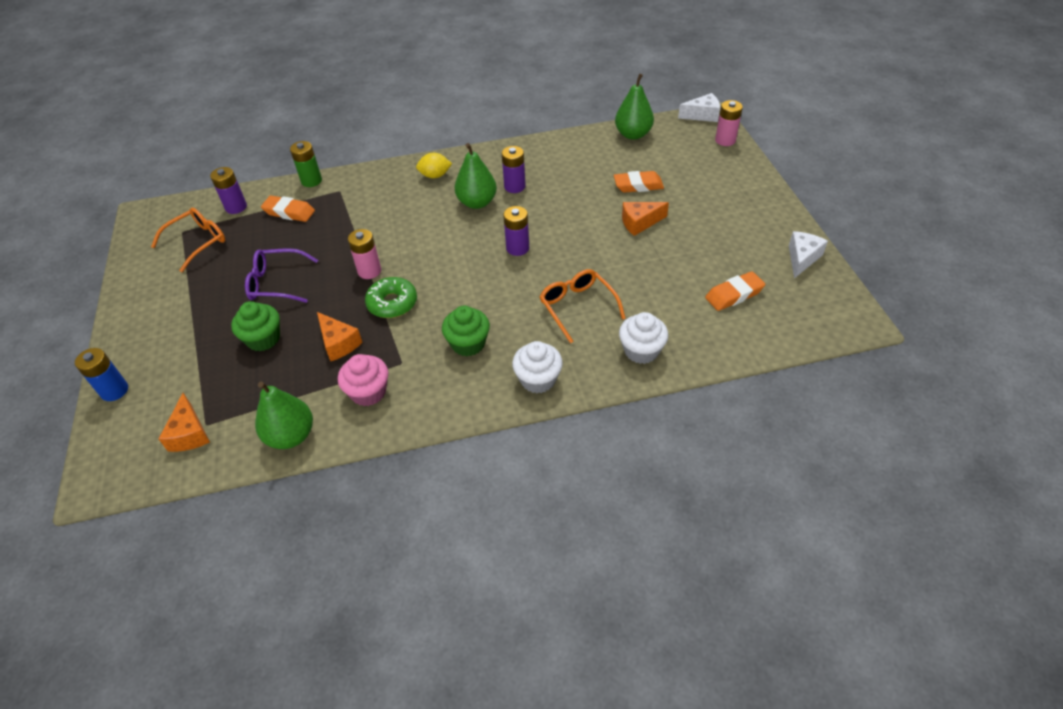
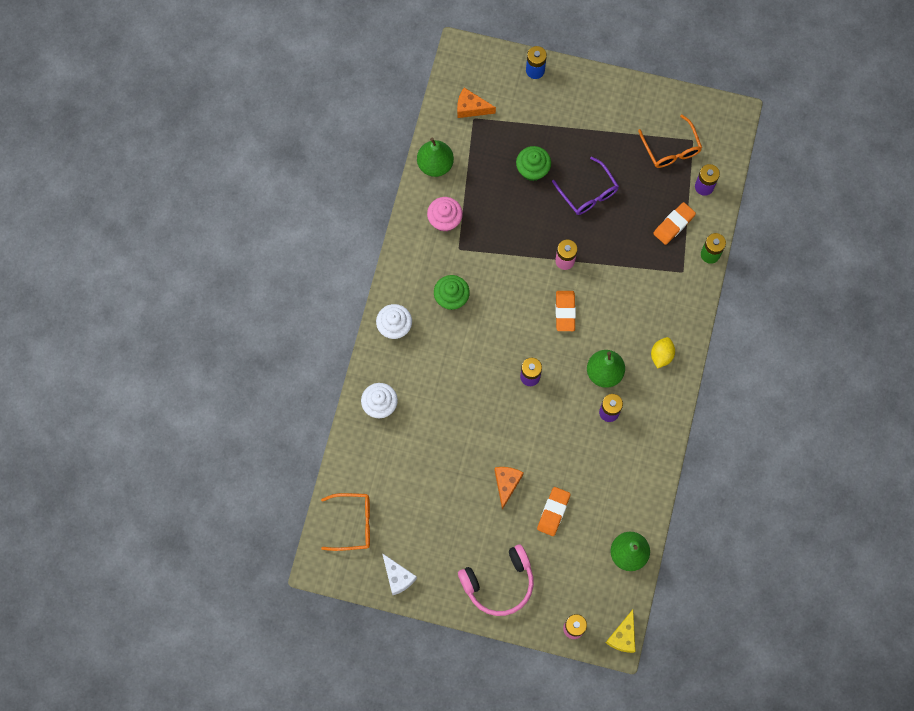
camera: 115 degrees right, 25 degrees up
purple glasses [245,248,318,303] -> purple glasses turned 120 degrees clockwise [552,157,619,215]
orange cheese [317,312,362,361] -> none
green donut [365,277,417,318] -> none
orange glasses [540,269,626,344] -> orange glasses moved to [321,493,370,551]
white cheese [678,93,720,122] -> yellow cheese [605,610,635,653]
orange eraser [705,271,765,311] -> orange eraser moved to [555,291,576,331]
none -> pink headphones [458,544,534,616]

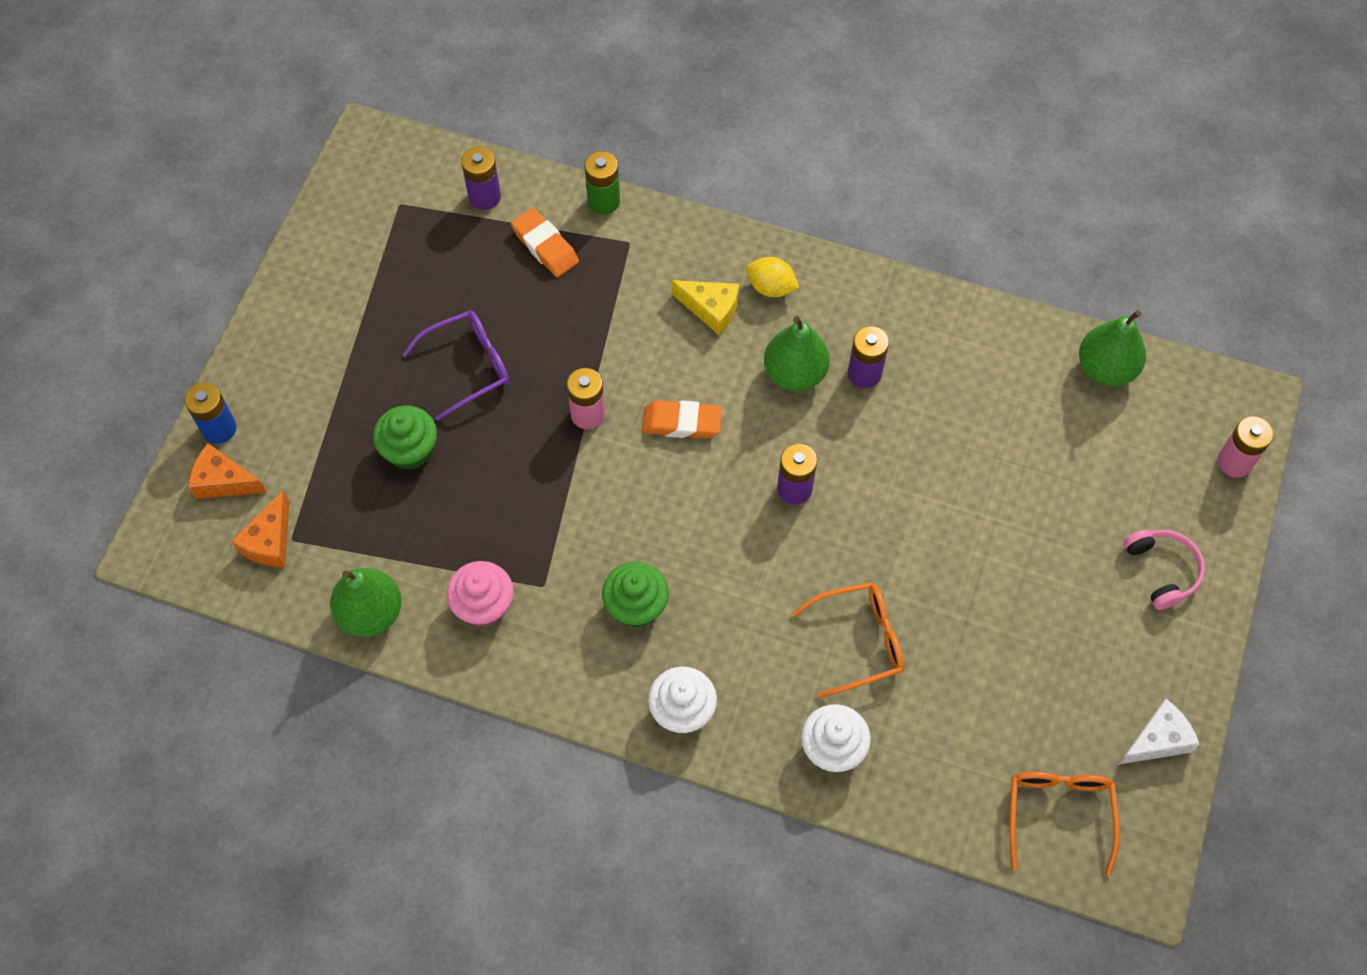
camera: 85 degrees left, 10 degrees down
pink headphones [458,544,534,616] -> pink headphones [1124,530,1205,610], size x0.64
orange cheese [494,467,524,510] -> orange cheese moved to [188,443,267,499]
orange eraser [537,487,570,536] -> none
yellow cheese [605,610,635,653] -> yellow cheese moved to [672,280,739,335]
orange glasses [638,115,702,168] -> orange glasses moved to [791,582,904,698]

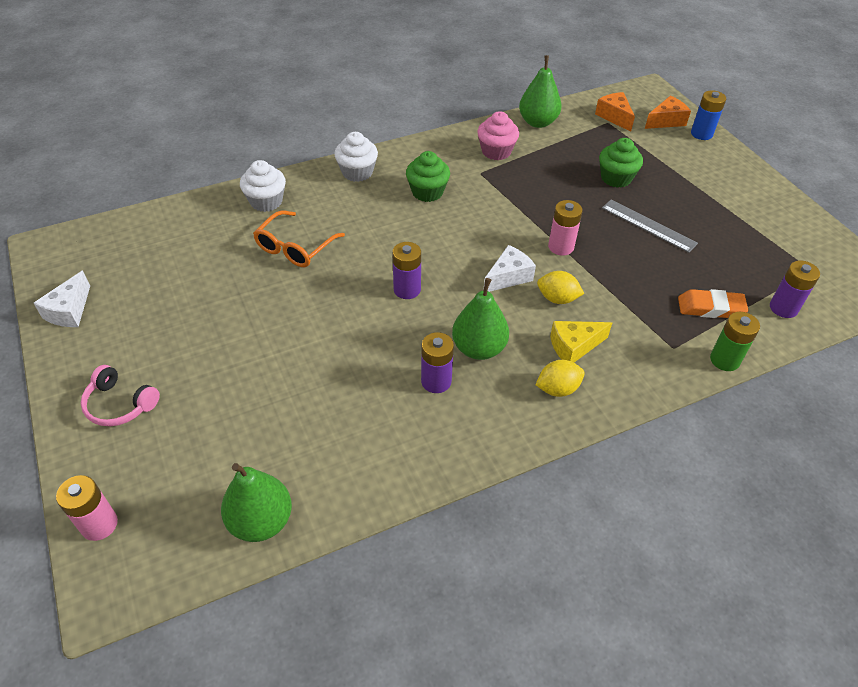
camera: 135 degrees right, 15 degrees down
purple glasses [402,310,509,421] -> grey ruler [602,199,698,253]
orange eraser [642,400,722,439] -> white cheese [483,245,536,292]
orange glasses [1009,772,1120,876] -> none
none -> yellow lemon [537,271,584,304]

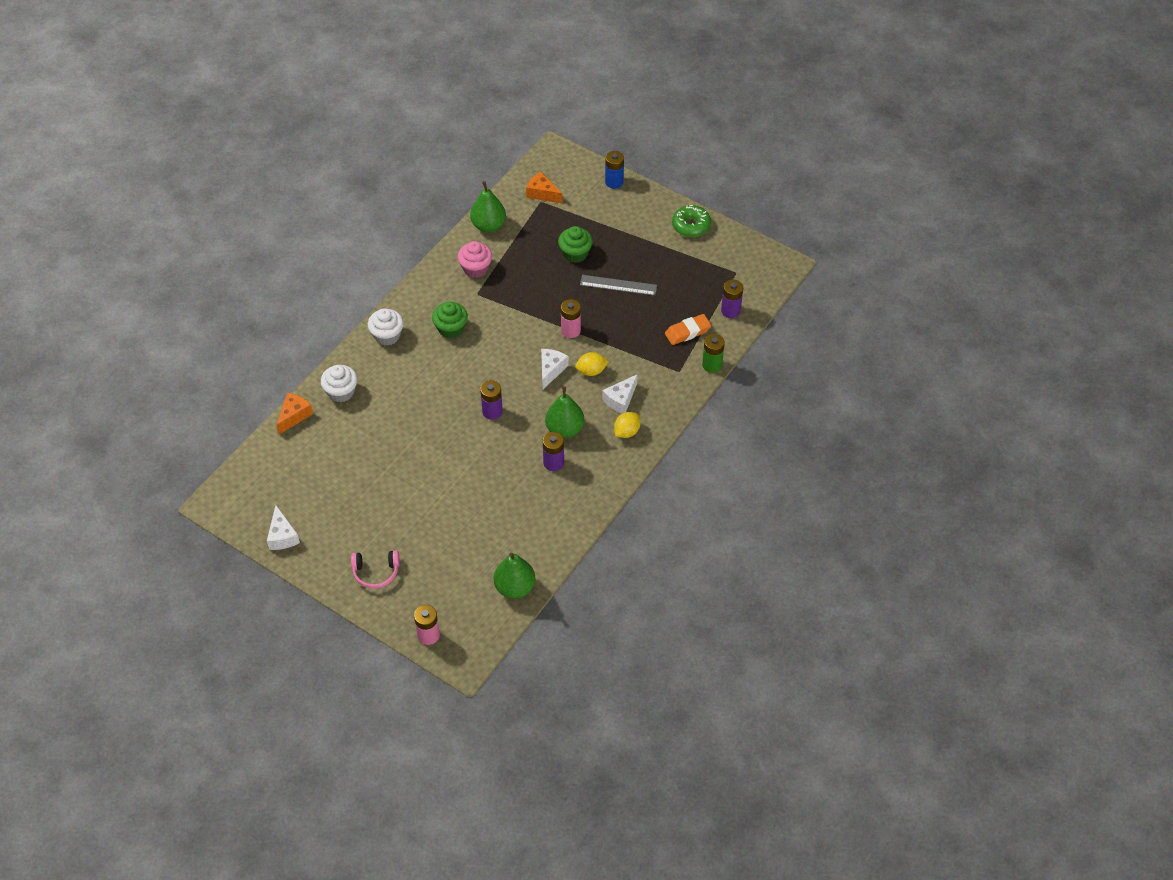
camera: 30 degrees left, 5 degrees up
orange glasses [253,210,345,267] -> none
yellow cheese [550,321,612,362] -> white cheese [602,374,638,414]
orange cheese [645,96,691,129] -> orange cheese moved to [276,393,313,434]
none -> green donut [672,205,711,237]

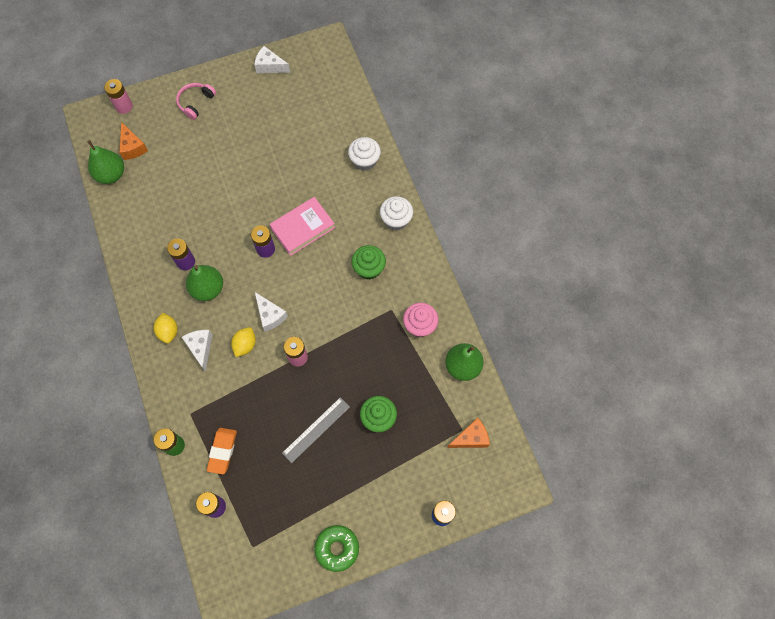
camera: 125 degrees right, 15 degrees up
orange cheese [276,393,313,434] -> orange cheese moved to [119,122,148,160]
none -> pink book [270,197,335,256]

